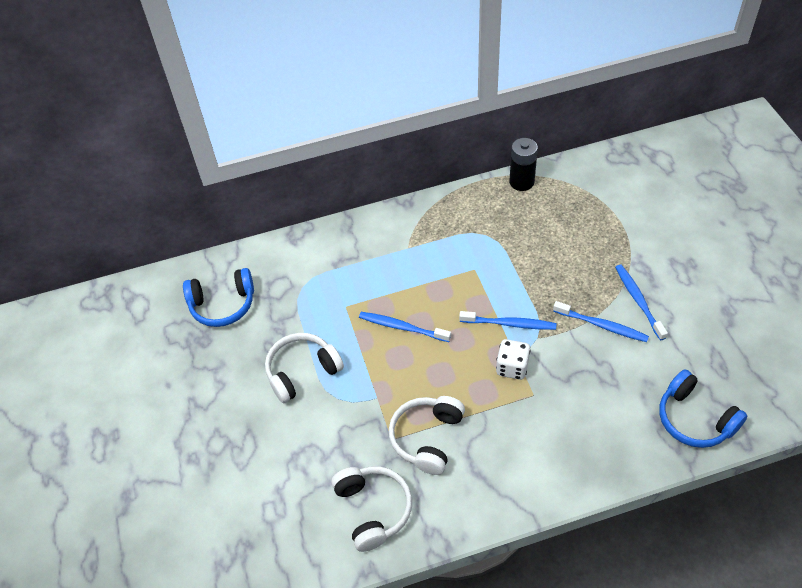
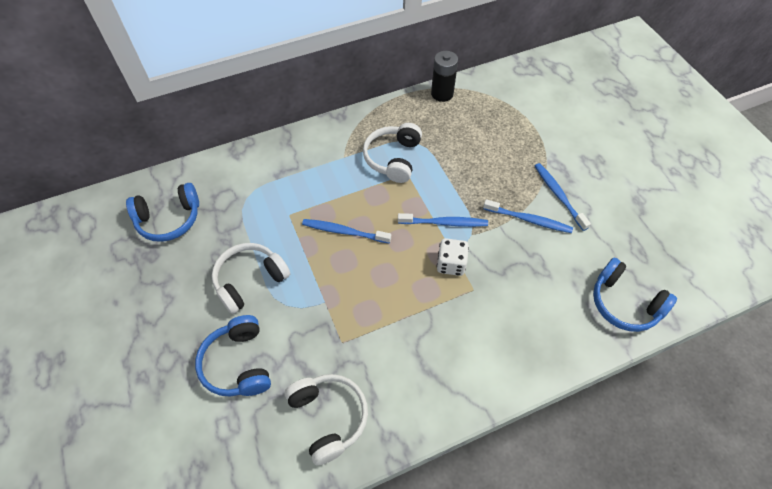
camera: 10 degrees left, 5 degrees up
white headphones [389,396,465,475] -> white headphones moved to [363,123,422,183]
none -> blue headphones [195,315,271,396]

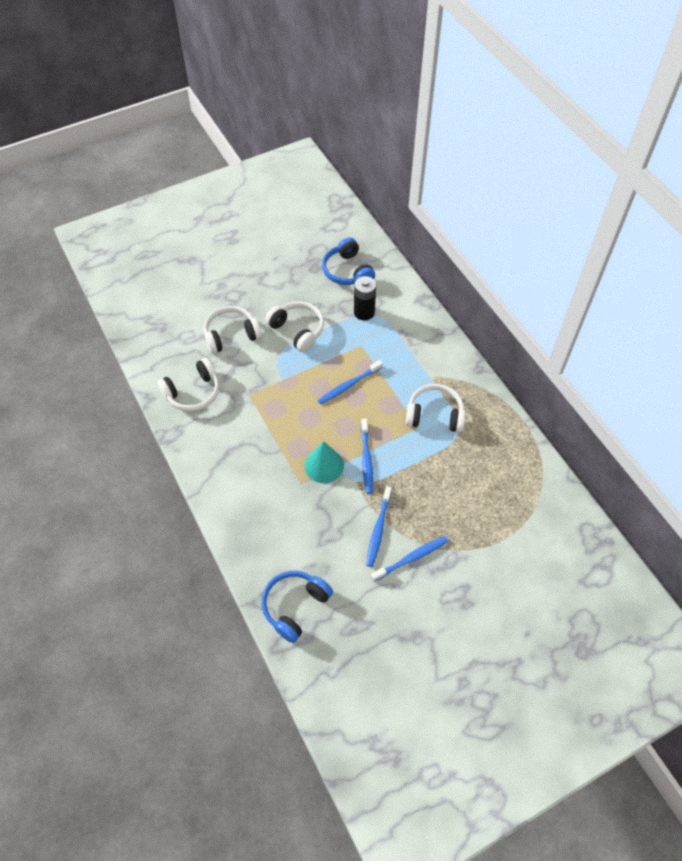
camera: 85 degrees right, 0 degrees up
blue headphones [195,315,271,396] -> white headphones [204,306,262,354]
blue toothbrush [302,219,391,244] -> blue toothbrush turned 135 degrees counterclockwise [318,360,383,404]
black battery [431,51,458,102] -> black battery moved to [354,276,376,321]
white dice [437,238,469,276] -> turquoise cone [305,441,344,483]

